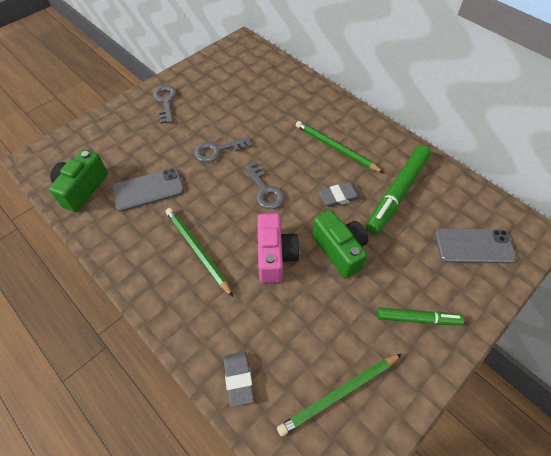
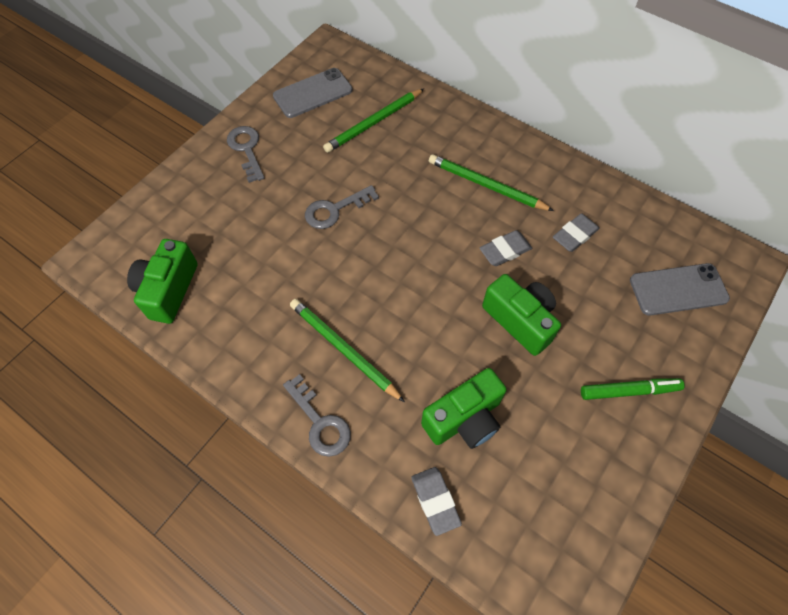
camera: 10 degrees left, 5 degrees up
grey phone [112,168,184,212] -> grey phone moved to [273,68,352,118]
grey key [244,161,284,209] -> grey key moved to [283,374,351,457]
pink camera [257,213,300,283] -> none
green pencil [277,354,402,437] -> green pencil moved to [323,88,424,153]
green marker [366,145,431,235] -> grey eraser [553,213,600,252]
none -> green camera [421,368,507,449]

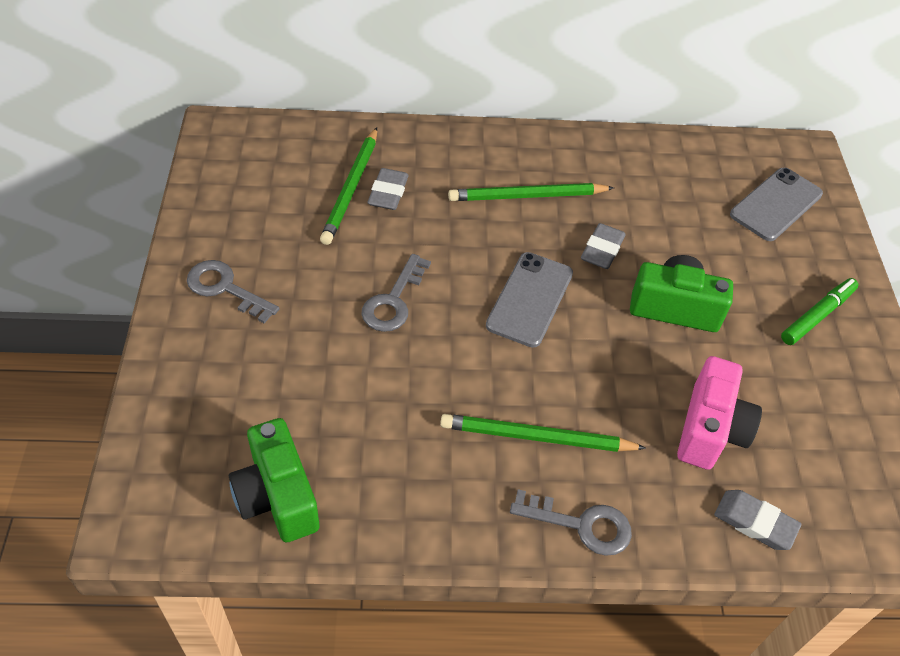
camera: 40 degrees left, 10 degrees down
grey phone [273,68,352,118] -> grey phone moved to [486,252,573,348]
green camera [421,368,507,449] -> pink camera [677,356,762,470]
grey eraser [553,213,600,252] -> grey eraser moved to [367,168,409,210]

